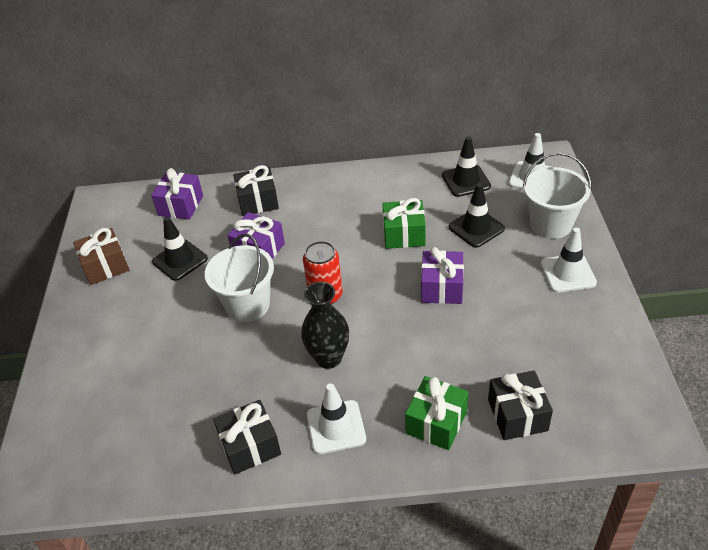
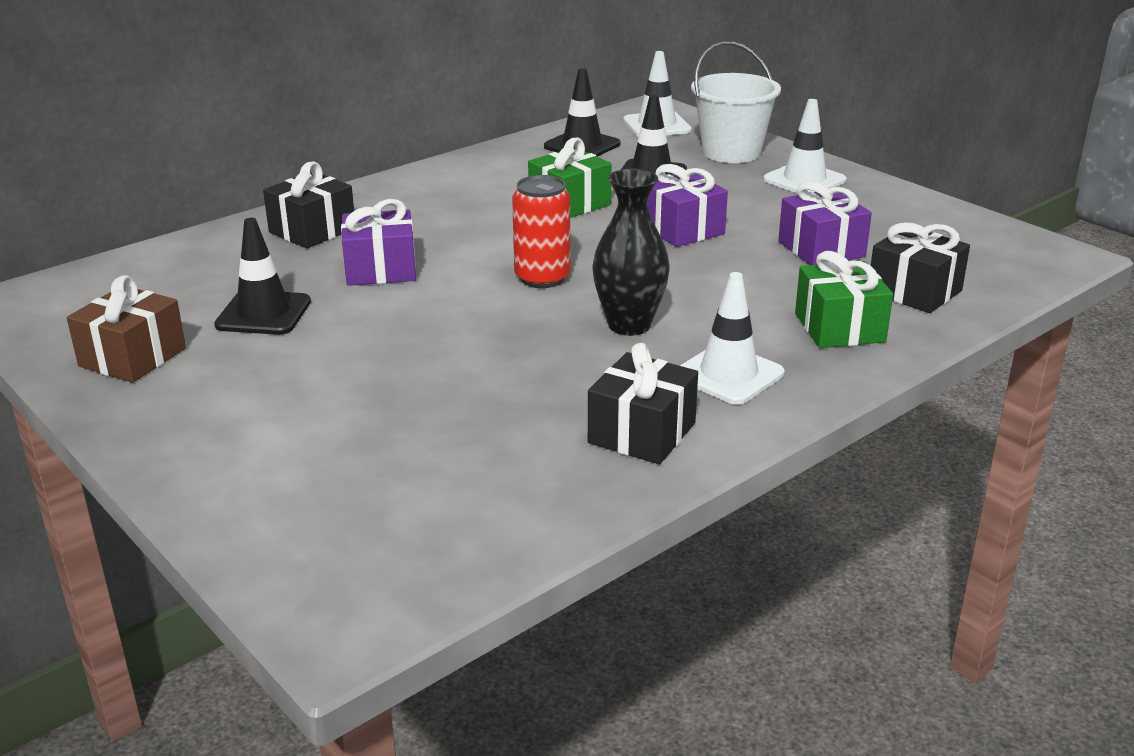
camera: 40 degrees left, 15 degrees down
purple gift [151,168,203,219] -> purple gift moved to [778,181,872,265]
white bucket [205,234,274,322] -> none

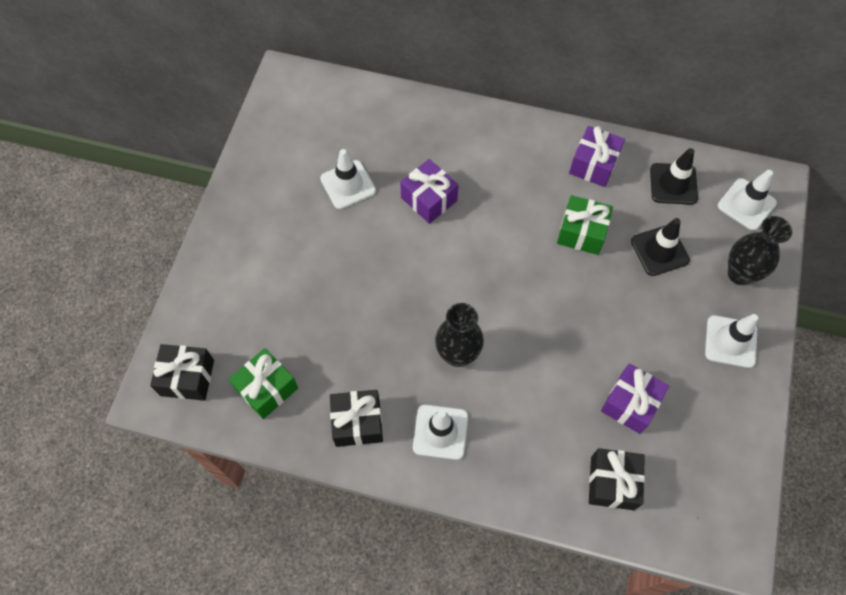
camera: 55 degrees right, 35 degrees up
brown gift [67,275,186,383] -> none
black traffic cone [214,218,311,335] -> white traffic cone [320,149,376,210]
black gift [263,161,354,249] -> black gift moved to [150,344,214,401]
red can [512,175,571,288] -> none
purple gift [647,164,728,247] -> purple gift moved to [569,126,625,187]
white bucket [691,41,781,163] -> black vase [728,216,792,285]
green gift [795,251,893,348] -> green gift moved to [229,348,298,419]

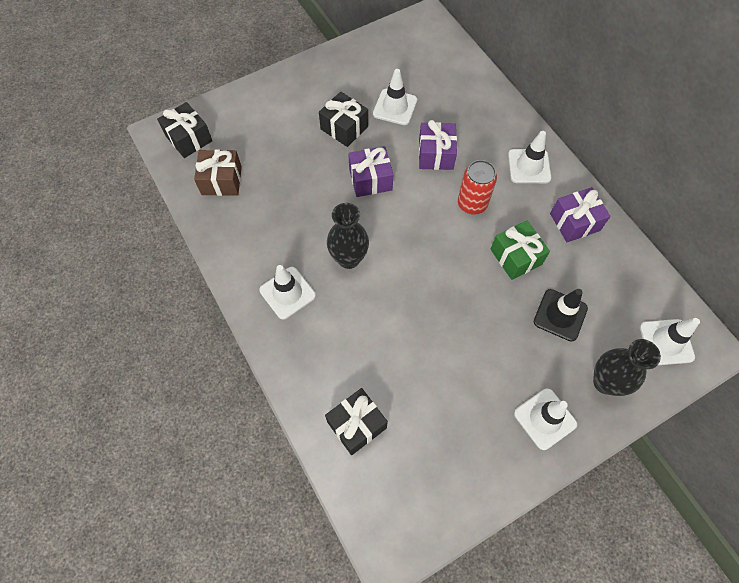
camera: 45 degrees right, 0 degrees up
green gift [229,348,298,419] -> brown gift [194,150,242,196]
black gift [330,390,383,447] -> black gift moved to [319,92,368,147]
purple gift [601,363,669,434] -> purple gift moved to [348,146,394,197]
black traffic cone [650,148,698,205] -> none
none -> red can [458,160,497,215]
none -> white traffic cone [508,131,551,183]

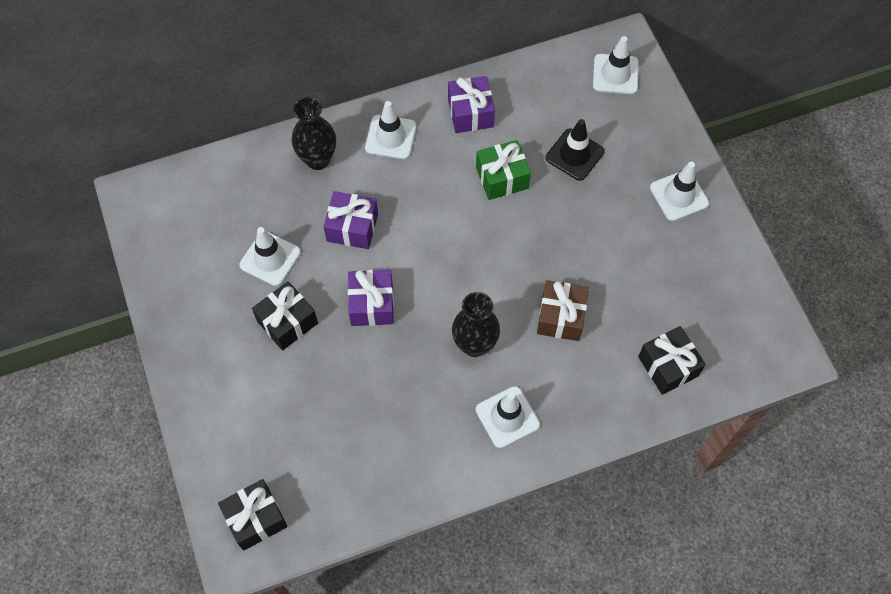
camera: 80 degrees left, 0 degrees up
brown gift [194,150,242,196] -> brown gift moved to [537,280,589,341]
red can [458,160,497,215] -> none
black vase [593,339,661,396] -> black vase moved to [292,97,336,170]

